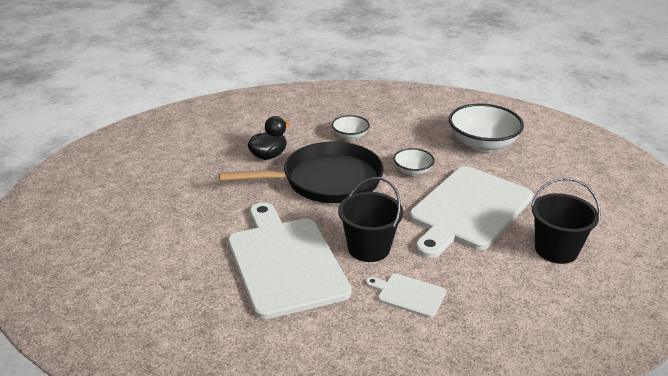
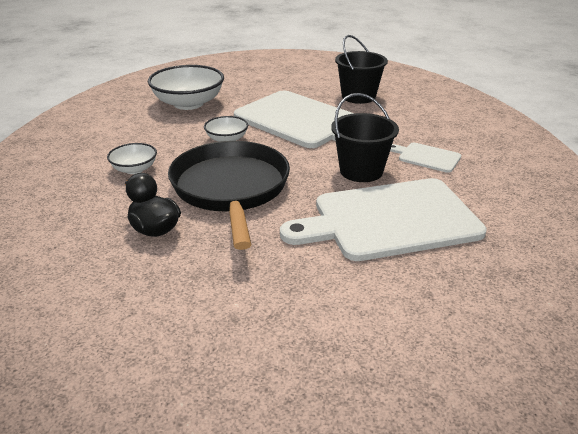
camera: 85 degrees left, 0 degrees up
white cutting board [366,273,446,318] -> white cutting board turned 90 degrees clockwise [390,143,461,173]

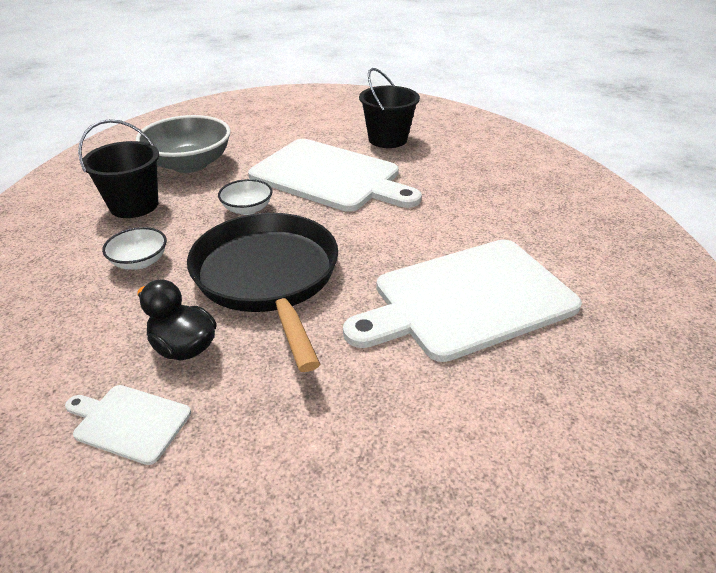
camera: 10 degrees left, 5 degrees up
white bowl [148,65,224,110] -> grey bowl [136,115,231,173]
black bucket [331,93,399,182] -> black bucket moved to [78,119,159,218]
white cutting board [390,143,461,173] -> white cutting board moved to [65,385,191,465]

